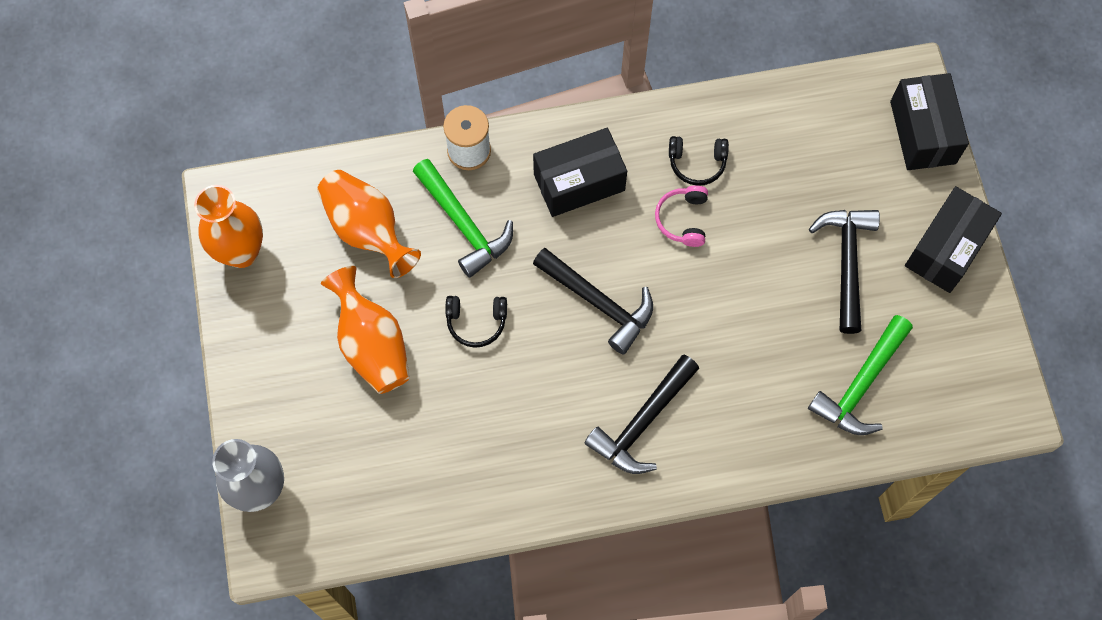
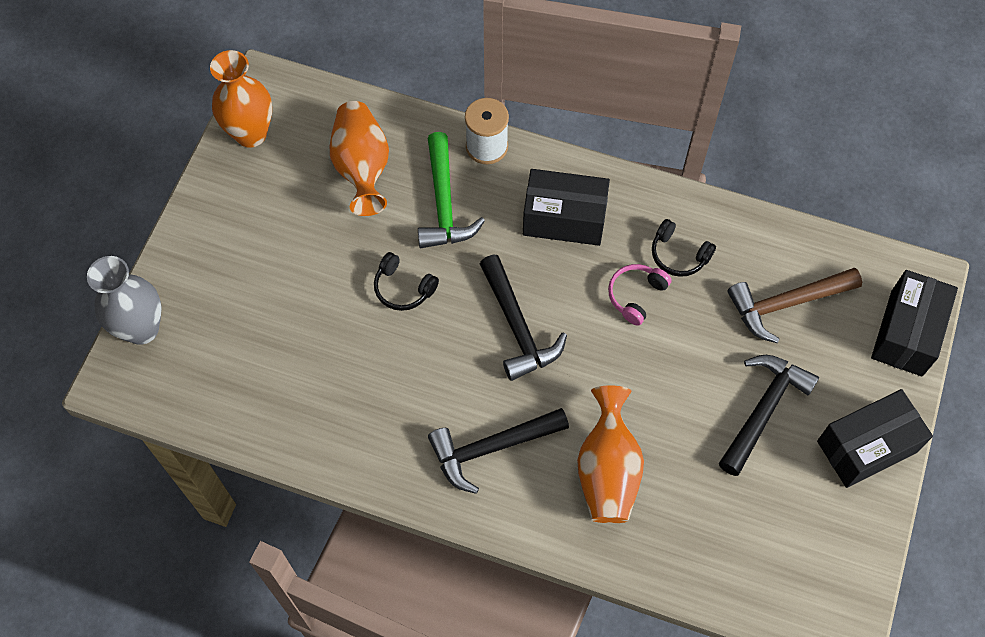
camera: 30 degrees right, 5 degrees down
orange vase [321,266,410,394] -> orange vase moved to [577,385,644,523]
green hammer [808,315,913,435] -> none
none -> brown hammer [728,268,862,343]

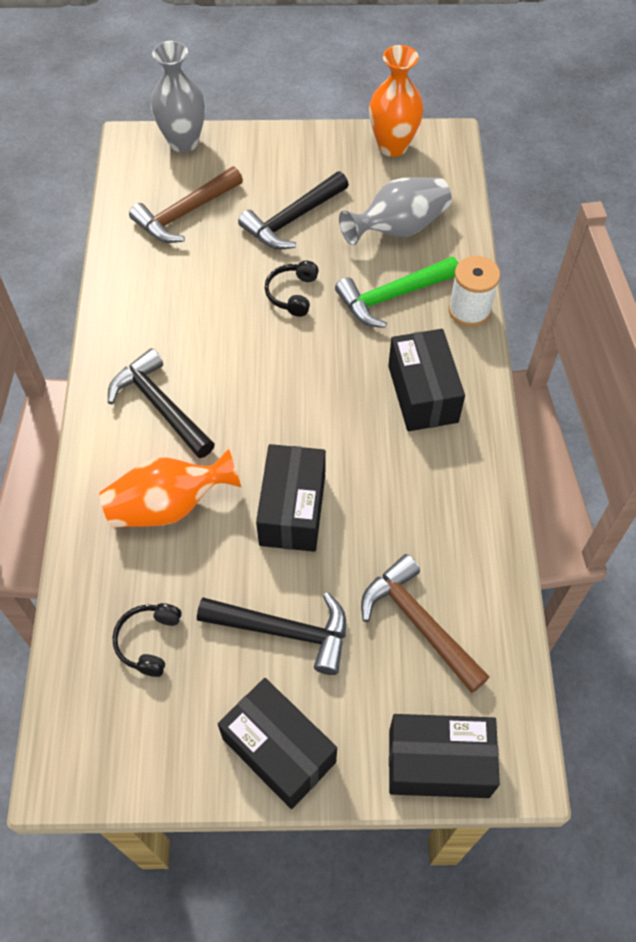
camera: 70 degrees right, 5 degrees down
orange vase [330,101,389,216] -> grey vase [339,177,452,245]
black hammer [480,255,567,381] -> black hammer moved to [238,171,349,249]
pink headphones [608,264,672,326] -> none
black headphones [652,219,716,277] -> black headphones moved to [112,603,182,677]
none -> brown hammer [129,166,243,243]
none -> black box [256,444,326,552]

